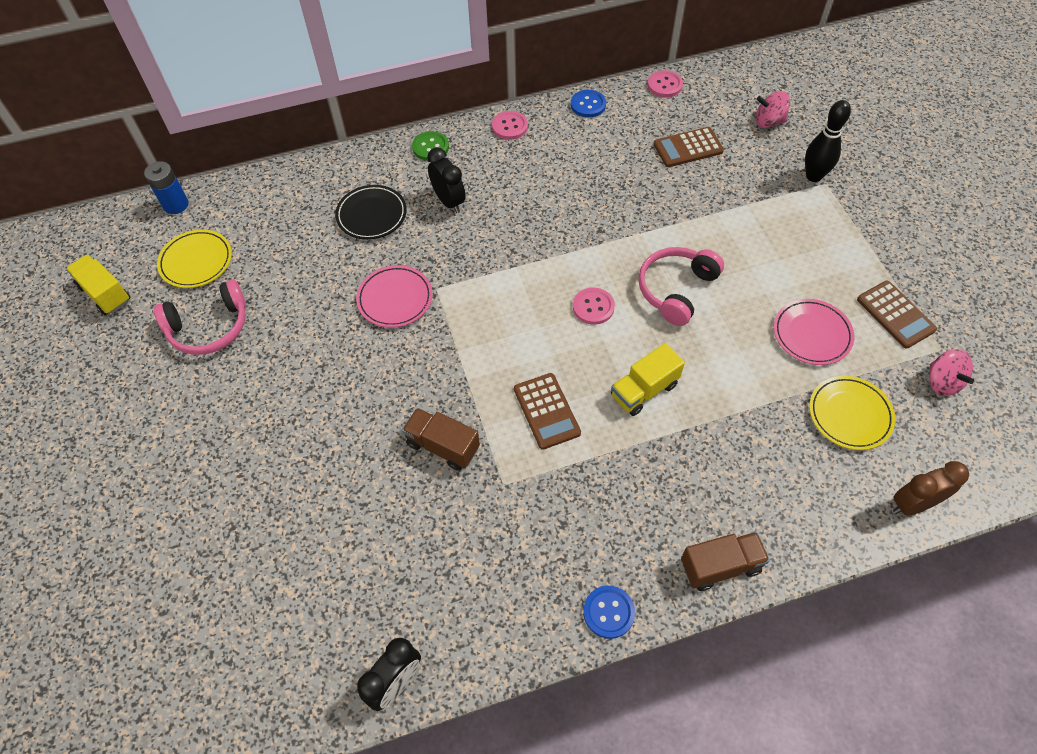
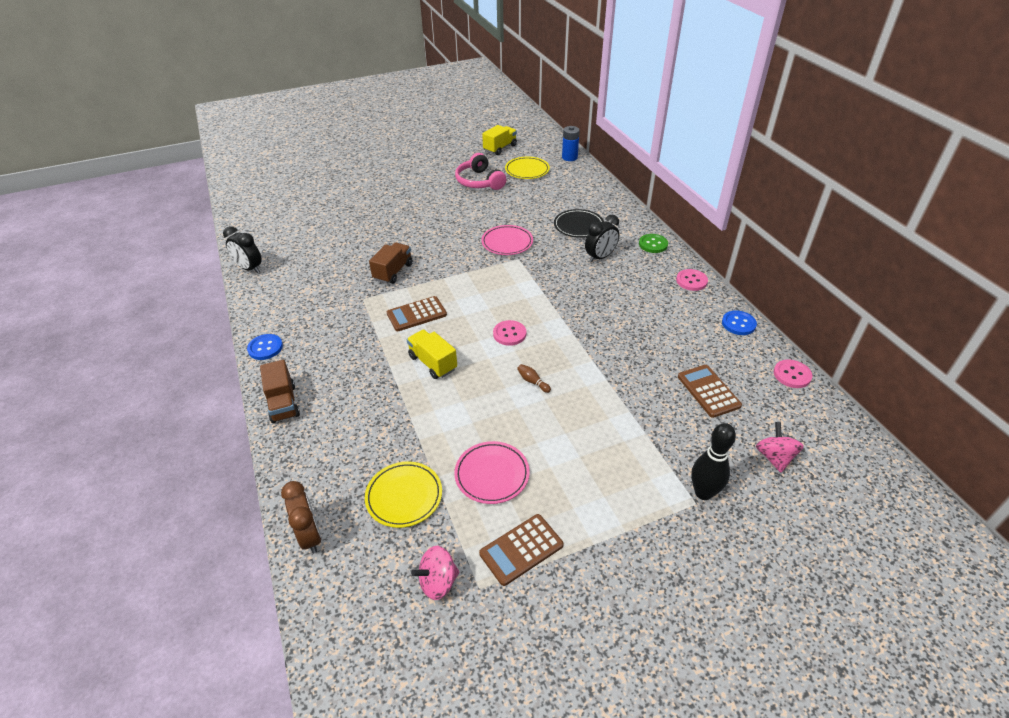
camera: 85 degrees right, 15 degrees down
pink headphones [638,247,724,326] -> brown bowling pin [517,364,551,393]

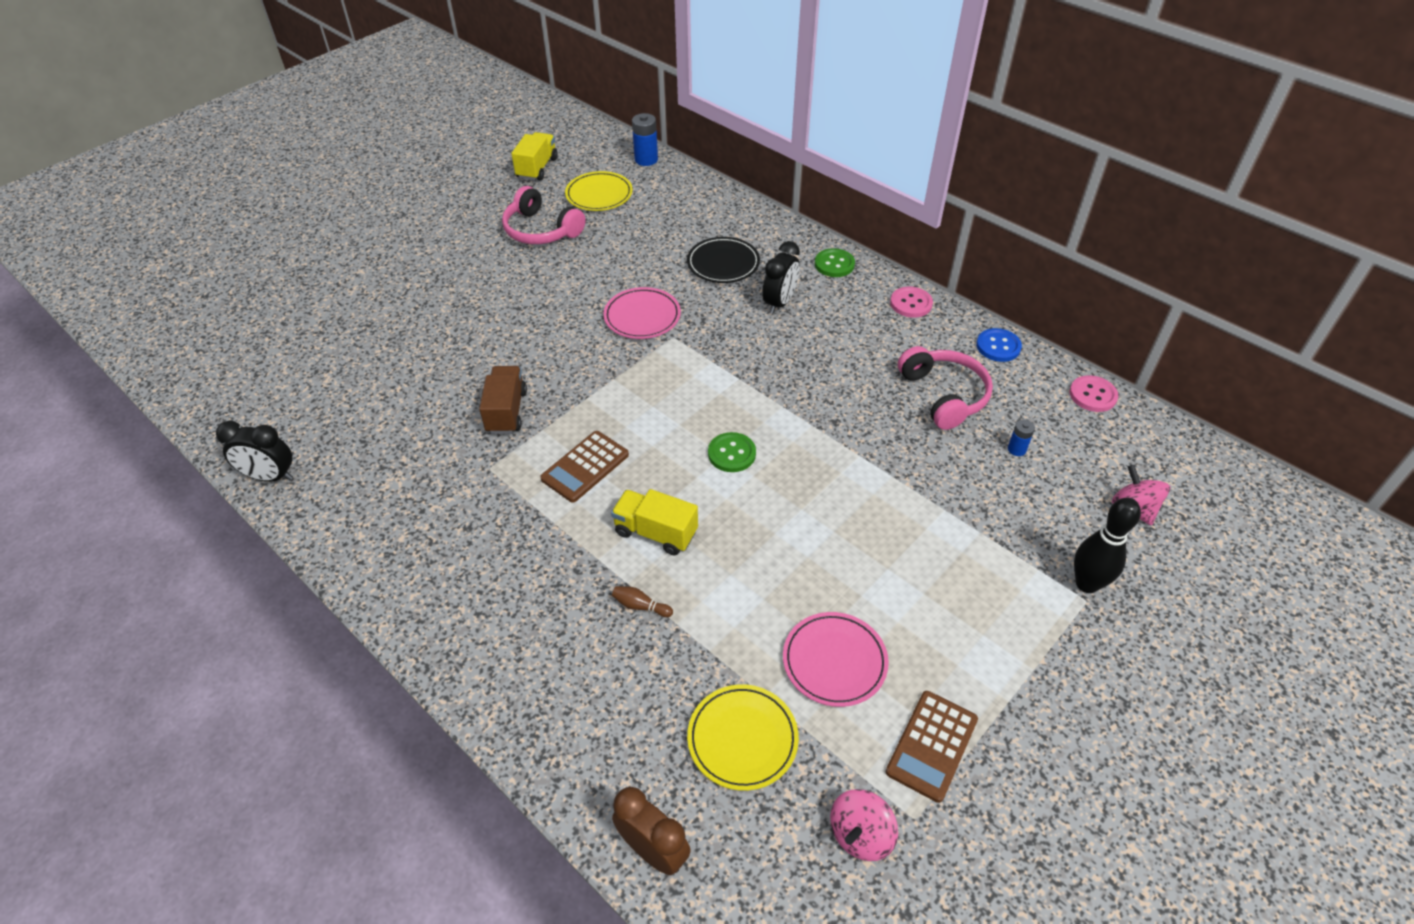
camera: 25 degrees left, 5 degrees up
blue button [247,334,283,360] -> none
brown truck [260,360,300,423] -> none
pink button [493,320,526,346] -> green button [708,432,756,472]
brown bowling pin [517,364,551,393] -> brown bowling pin moved to [612,586,673,617]
brown calculator [678,365,742,418] -> blue battery [1008,420,1035,456]
none -> pink headphones [898,346,993,430]

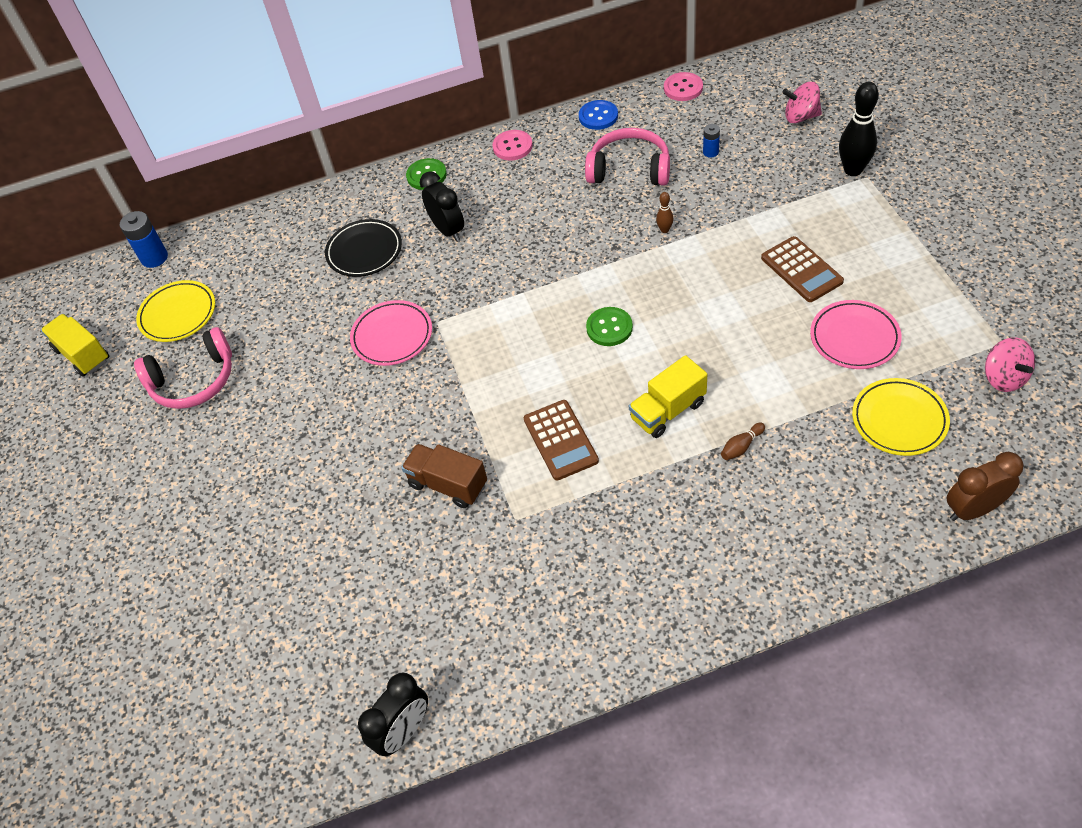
camera: 55 degrees left, 5 degrees up
brown calculator [886,691,978,803] -> brown calculator moved to [761,236,844,302]
none -> brown bowling pin [656,192,673,233]

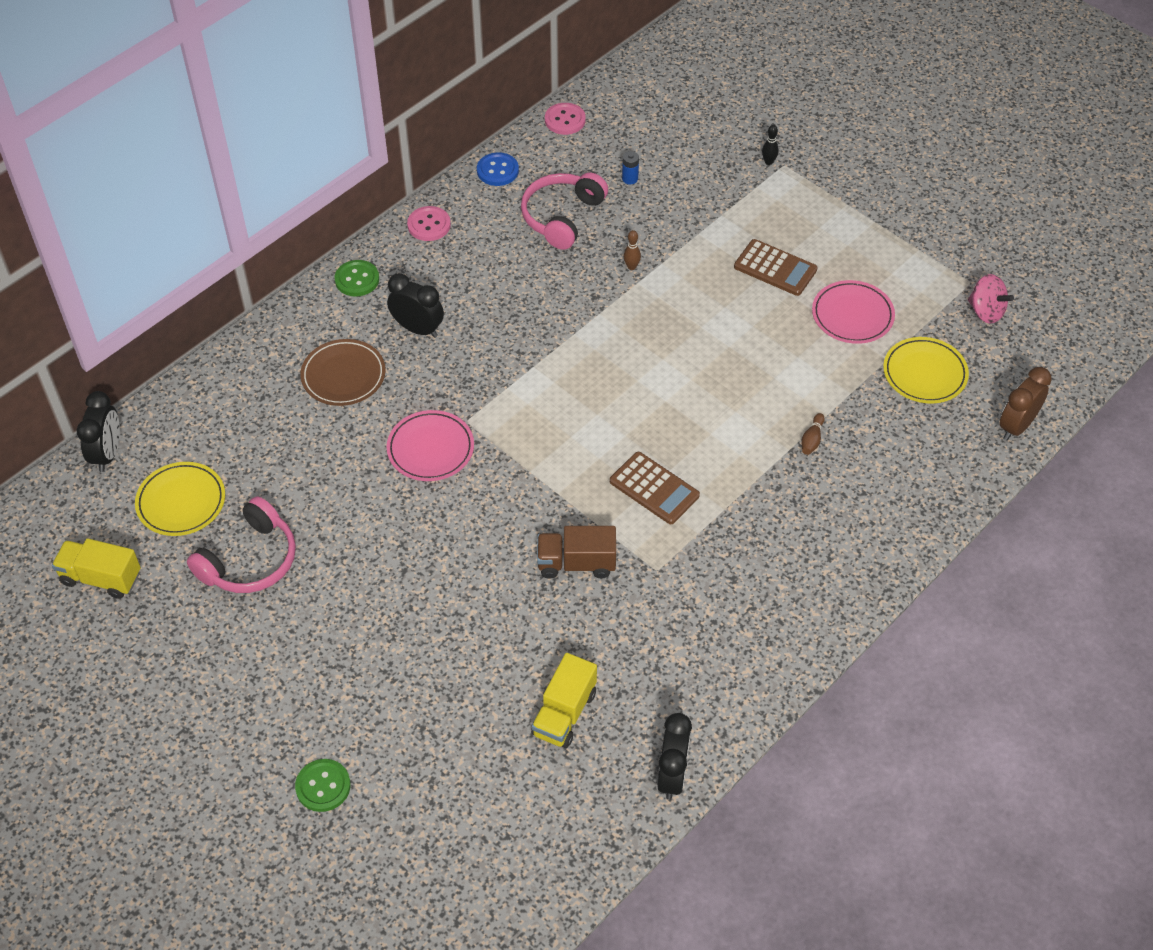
camera: 35 degrees left, 0 degrees up
blue battery [120,211,168,268] -> black clock [76,391,120,472]
black plate [325,219,402,277] -> brown plate [301,339,386,406]
pink headphones [585,128,670,186] -> pink headphones turned 45 degrees counterclockwise [521,173,608,250]
green button [586,307,633,346] -> green button moved to [295,759,351,812]
yellow truck [629,355,707,438] -> yellow truck moved to [531,653,597,748]
pink spinning top [782,82,822,123] -> none
black bowling pin [839,82,879,176] -> black bowling pin [762,125,779,165], size x0.47

